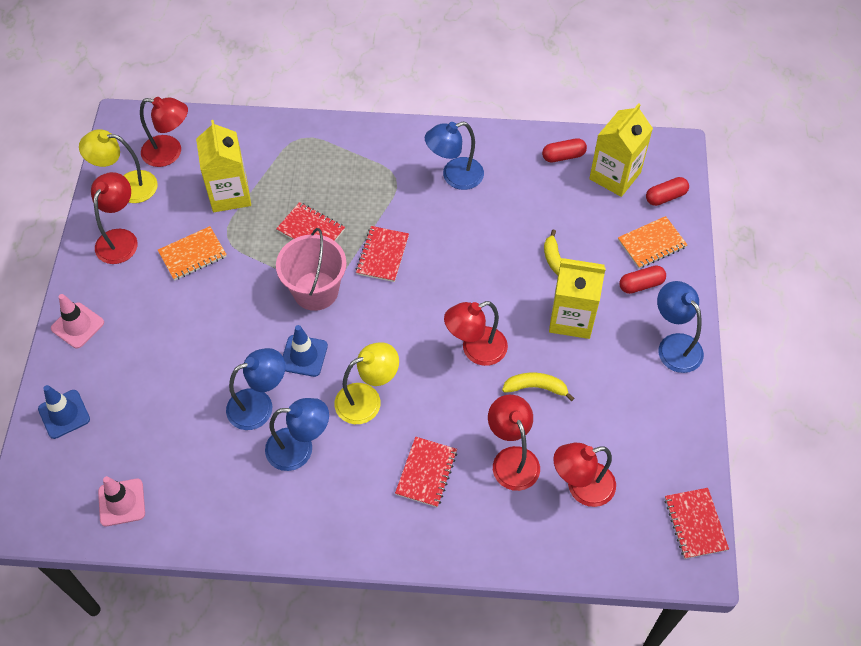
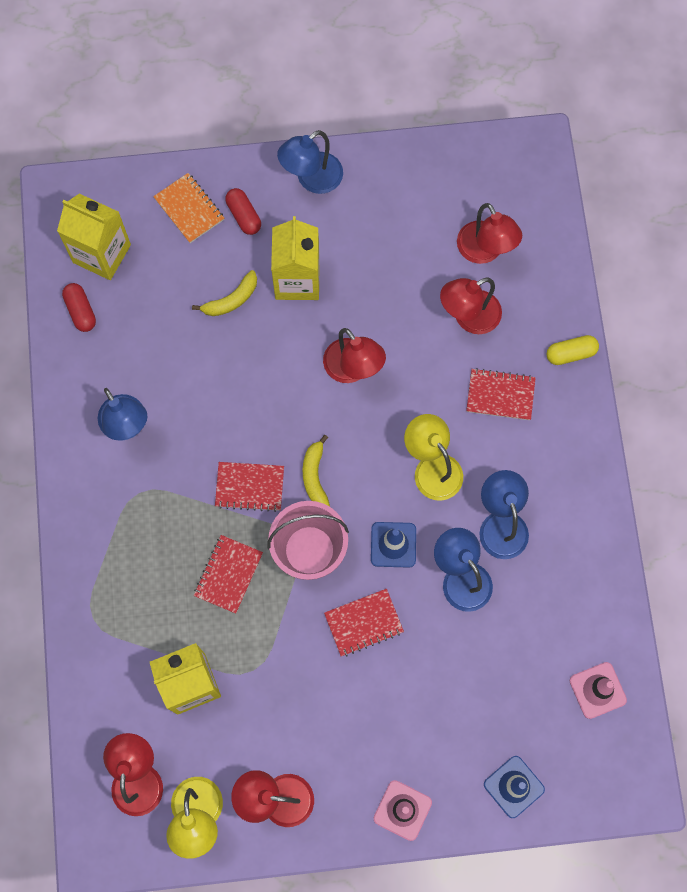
camera: 100 degrees left, 15 degrees up
orange notebook [158,226,227,281] -> none
yellow banana [502,373,574,401] -> yellow banana moved to [303,435,330,507]
red capsule [646,177,689,206] -> none
red notebook [665,488,729,559] -> red notebook moved to [324,589,404,656]
none -> yellow capsule [547,335,599,365]

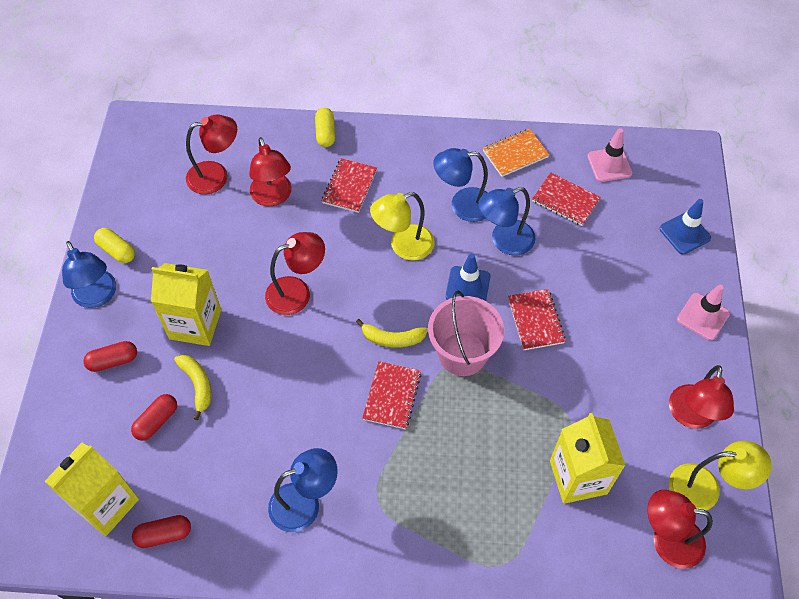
camera: 80 degrees left, 15 degrees down
orange notebook [153,173,224,243] -> orange notebook moved to [483,129,549,177]
red notebook [194,535,263,614] -> red notebook moved to [532,173,601,226]
none -> yellow capsule [94,228,135,263]
none -> red capsule [131,394,177,441]

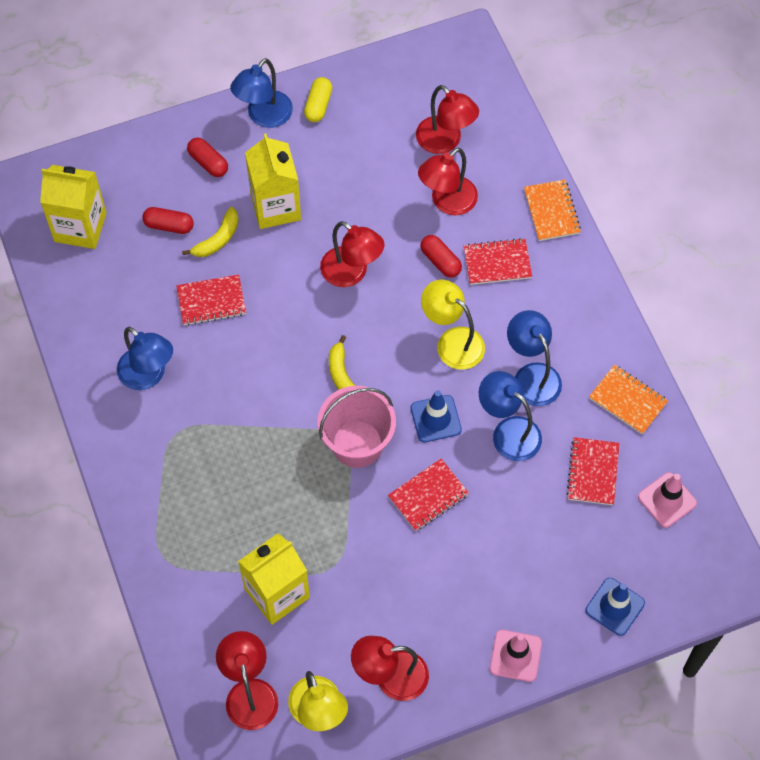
camera: 65 degrees right, 5 degrees up
red capsule [132,515,191,548] -> red capsule moved to [420,235,462,278]
yellow capsule [315,108,335,147] -> orange notebook [524,179,581,241]
red notebook [362,361,421,429] -> red notebook moved to [176,274,246,325]

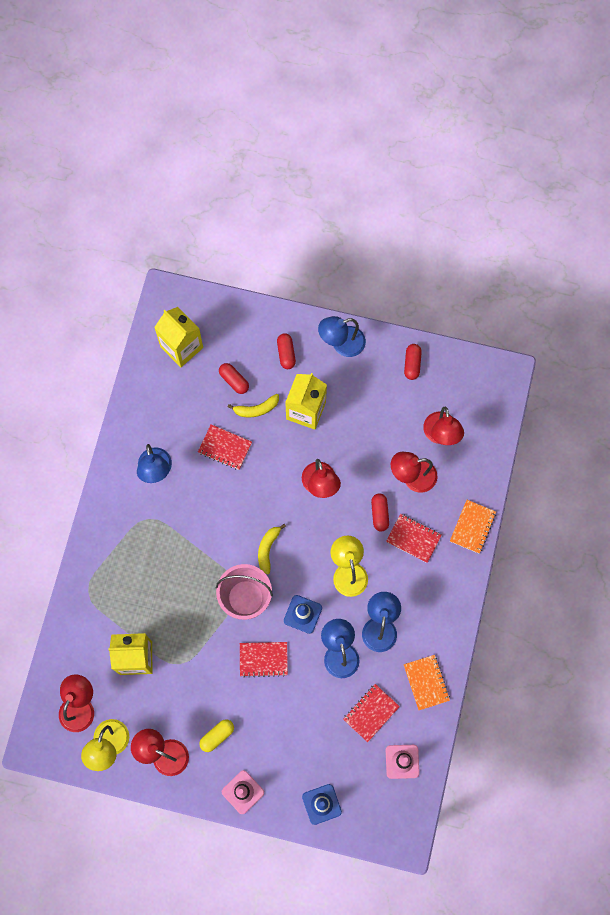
camera: 35 degrees right, 10 degrees up
yellow capsule [304,77,332,122] -> yellow capsule moved to [199,719,234,752]
none -> red capsule [404,344,422,380]

